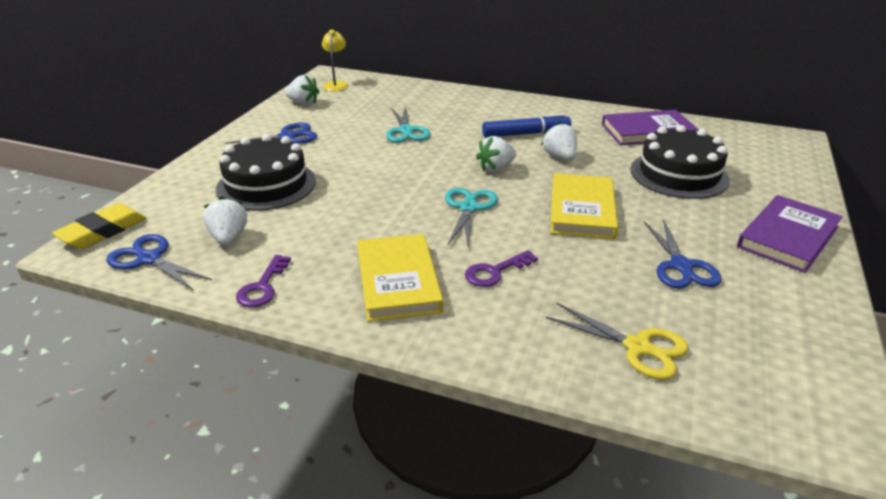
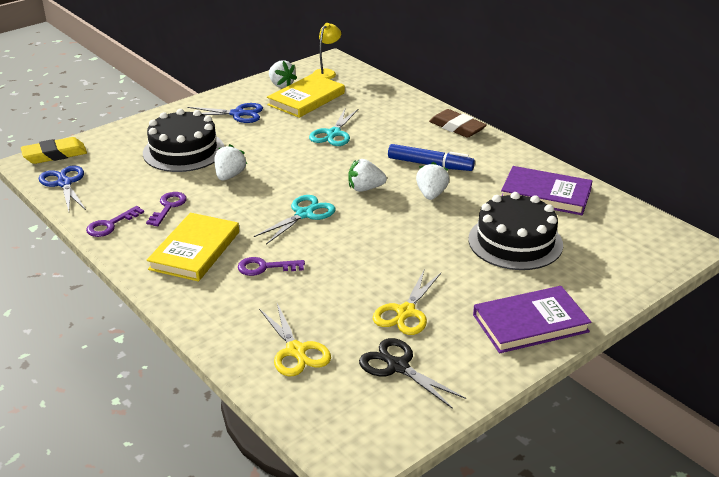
camera: 30 degrees right, 0 degrees up
white strawberry [203,196,247,245] -> white strawberry moved to [214,144,247,181]
yellow book [550,173,618,239] -> yellow book moved to [267,74,345,118]
blue scissors [644,219,722,289] -> yellow scissors [373,270,441,335]
none -> purple key [146,192,187,226]
none -> black scissors [359,338,466,409]
none -> brown eraser [429,109,487,138]

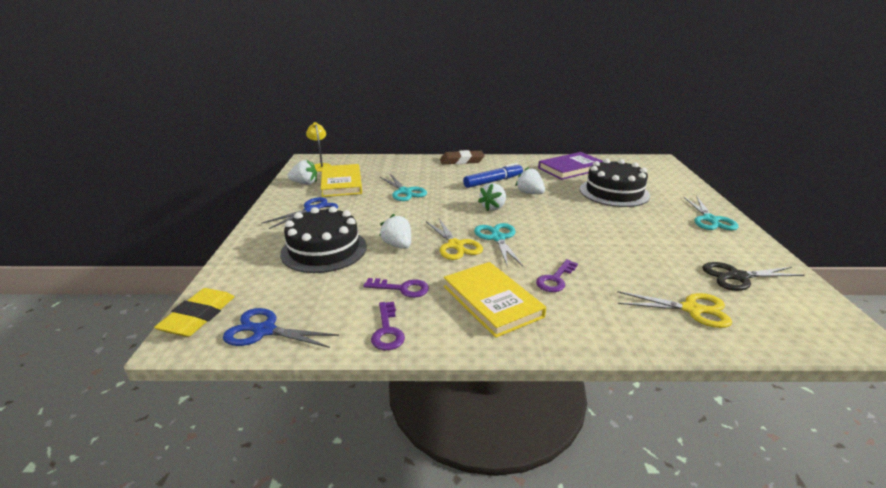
camera: 50 degrees left, 5 degrees down
purple key [146,192,187,226] -> purple key turned 135 degrees clockwise [363,278,429,298]
yellow scissors [373,270,441,335] -> yellow scissors moved to [426,219,483,260]
purple book [473,286,592,353] -> turquoise scissors [684,197,739,230]

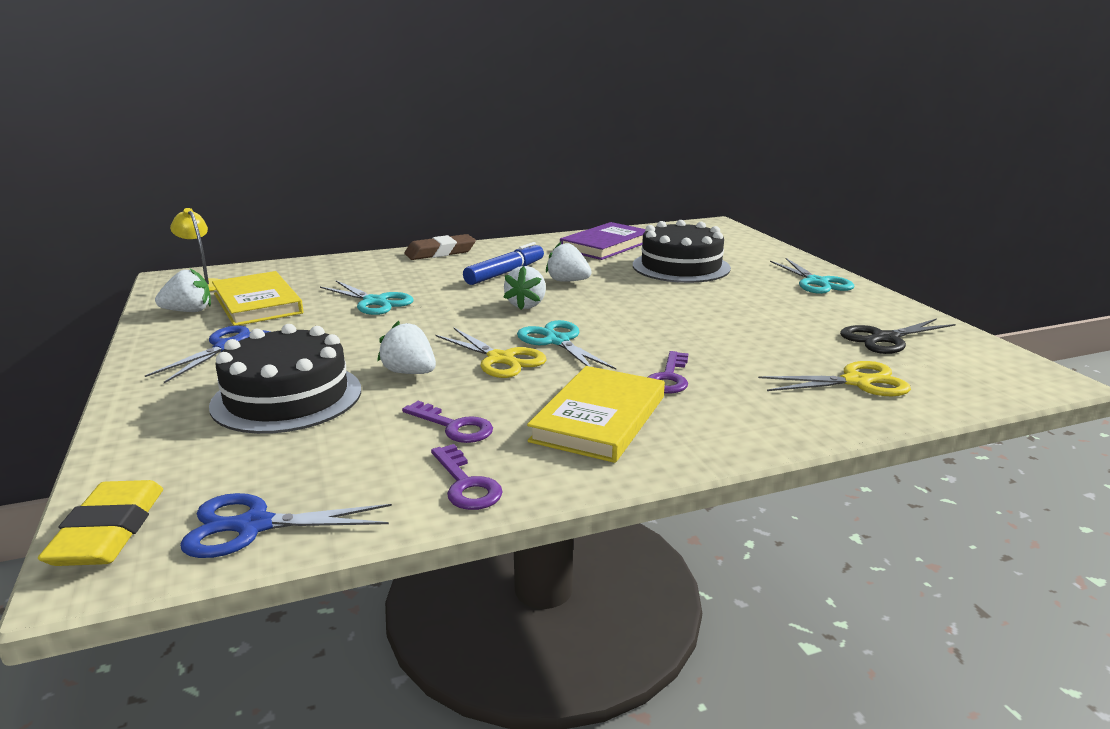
camera: 20 degrees left, 5 degrees down
purple key [363,278,429,298] -> purple key turned 45 degrees clockwise [402,401,493,443]
yellow book [444,262,546,338] -> yellow book turned 75 degrees clockwise [527,366,665,463]

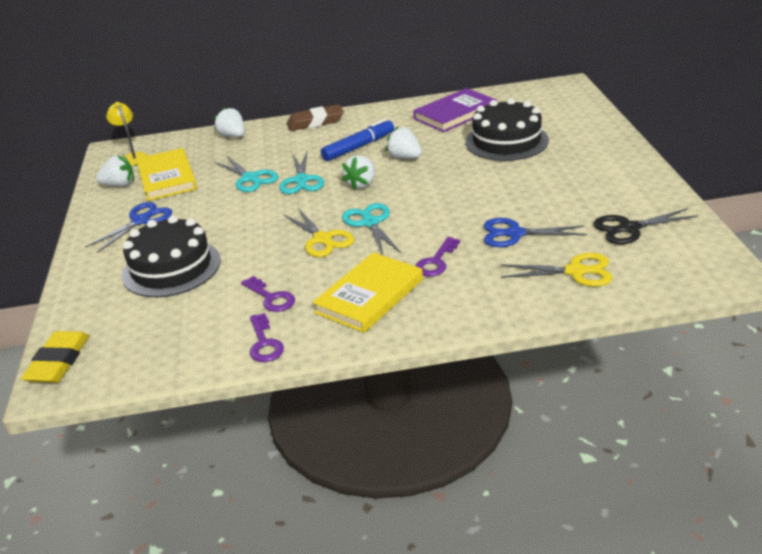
camera: 15 degrees right, 10 degrees up
blue scissors [180,493,392,558] -> blue scissors moved to [484,218,587,247]
white strawberry [377,321,436,374] -> white strawberry moved to [214,107,245,137]
turquoise scissors [770,258,854,294] -> turquoise scissors moved to [279,152,324,194]

